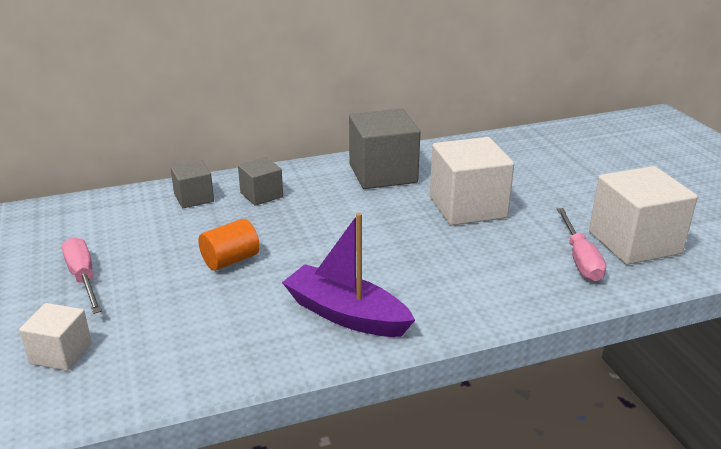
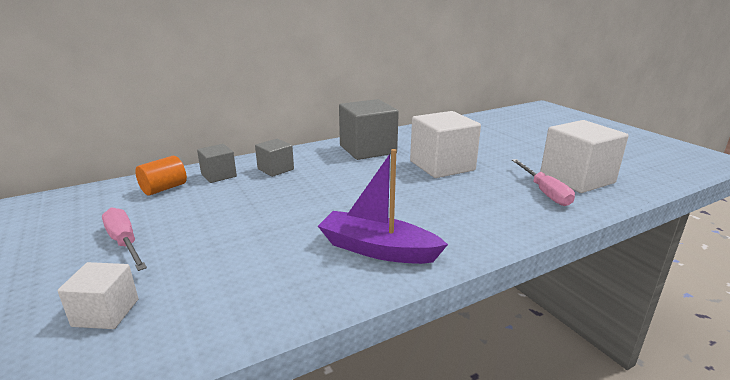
camera: 10 degrees left, 5 degrees down
orange cylinder [198,219,260,271] -> orange cylinder moved to [135,156,187,196]

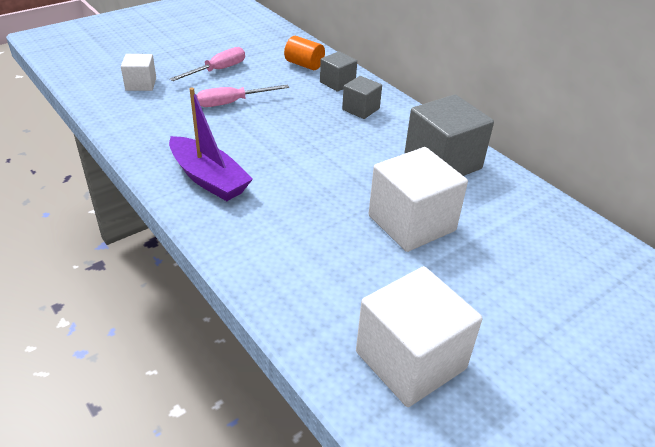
camera: 80 degrees right, 15 degrees up
purple boat [318,149,448,264] -> purple boat turned 120 degrees clockwise [169,88,253,201]
pink screwdriver [512,159,575,206] -> pink screwdriver moved to [196,84,289,107]

